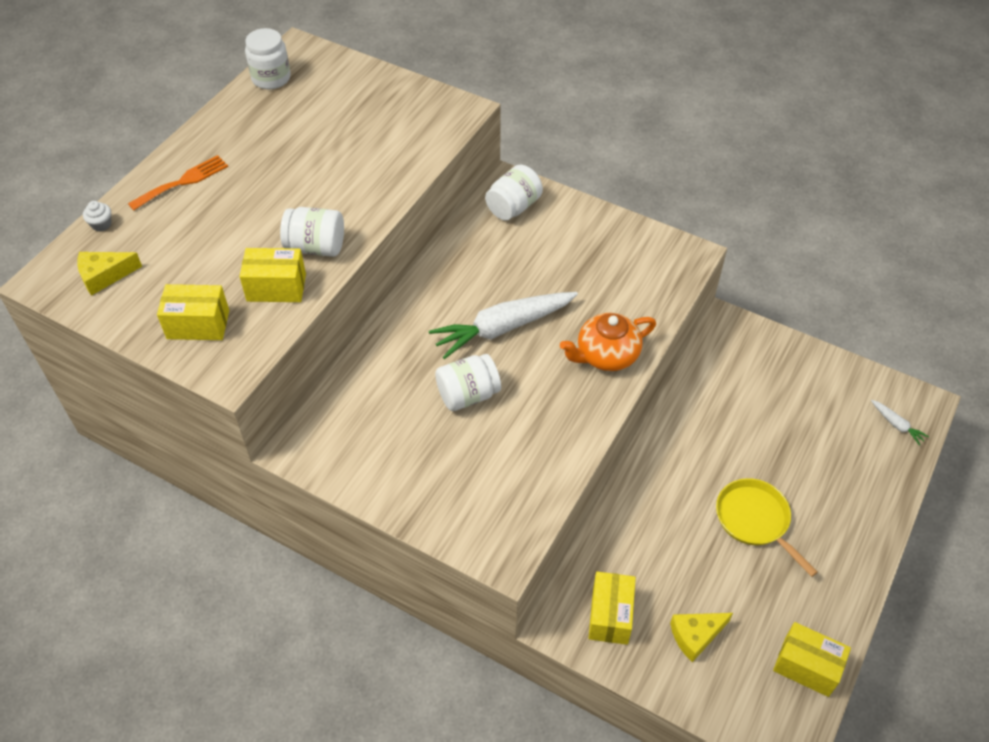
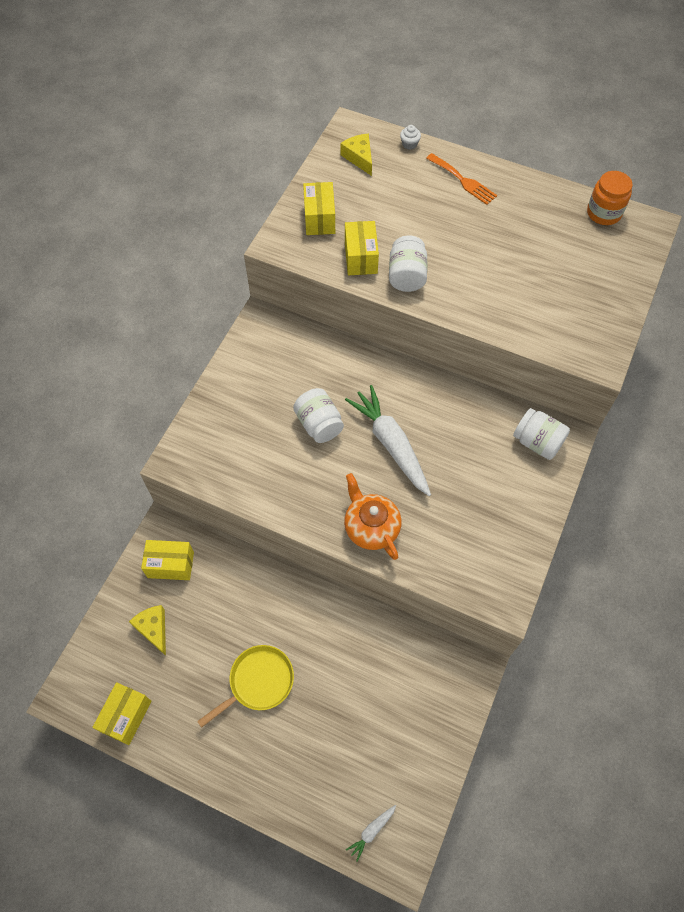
camera: 85 degrees right, 10 degrees up
white jar [245,28,291,89] -> orange jar [587,171,633,225]

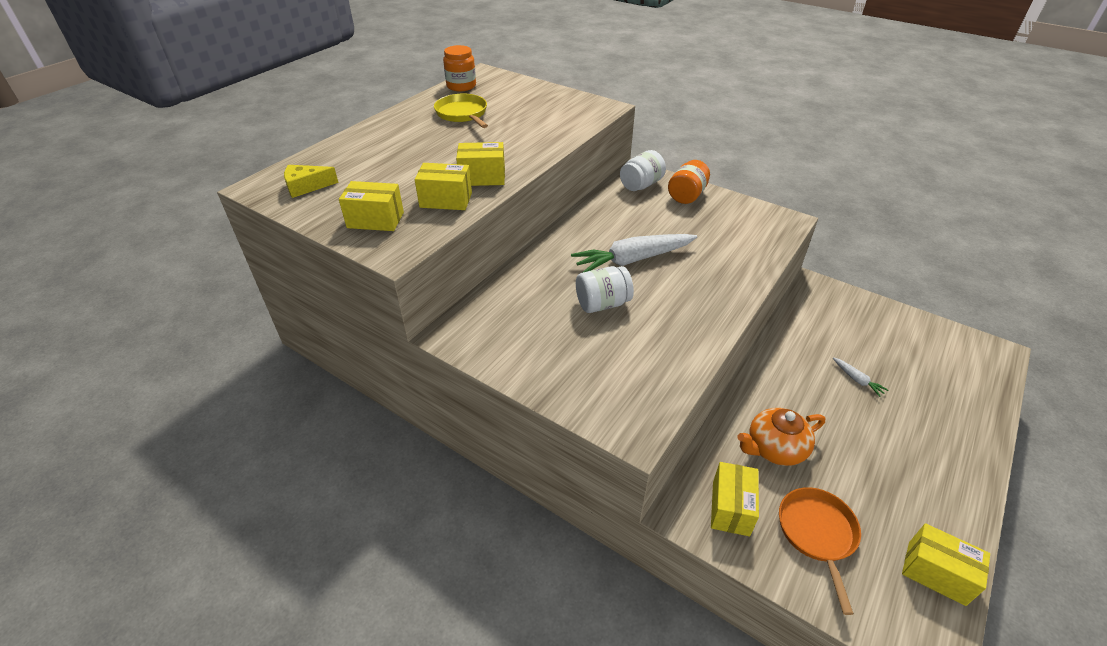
camera: 80 degrees left, 20 degrees down
yellow cheese [129,605,166,656] -> orange pan [779,487,861,615]
yellow pan [197,645,294,728] -> yellow pan moved to [434,94,488,128]
orange teapot [344,473,401,560] -> orange teapot moved to [738,408,825,466]
white carrot [346,805,396,862] -> white carrot moved to [833,357,888,397]
white jar [389,235,427,292] -> yellow box [456,142,505,186]
white cupcake [400,125,421,150] -> none
orange fork [426,153,497,205] -> none
none -> orange jar [668,160,710,204]

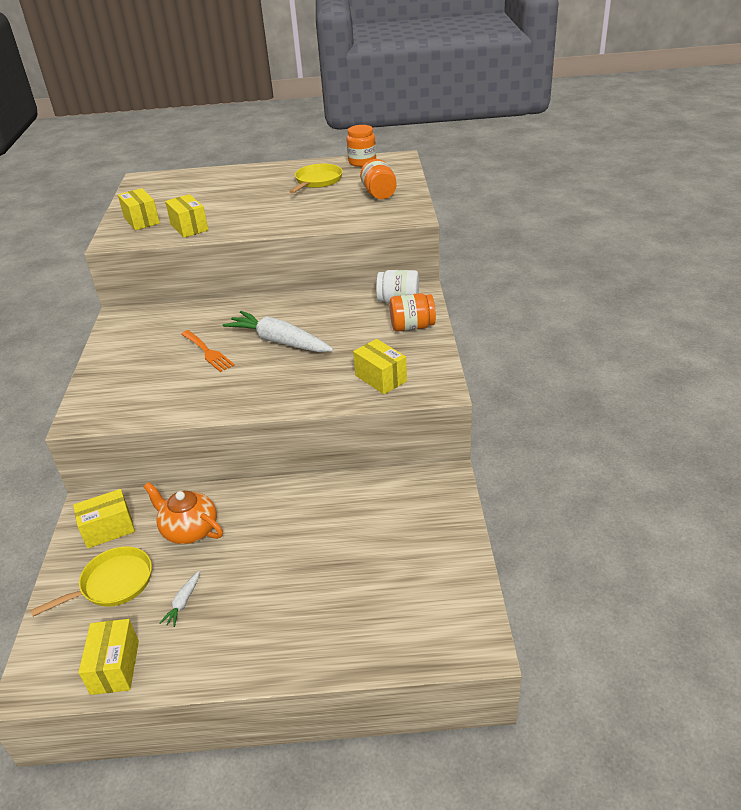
camera: 55 degrees right, 5 degrees down
yellow cheese [284,165,339,198] -> none
yellow box [456,142,505,186] -> yellow box moved to [353,339,407,394]
white jar [576,266,634,313] -> orange fork [181,330,235,372]
orange pan [779,487,861,615] -> yellow pan [30,546,152,617]
white carrot [833,357,888,397] -> white carrot moved to [160,570,200,627]
none -> orange jar [360,159,397,199]

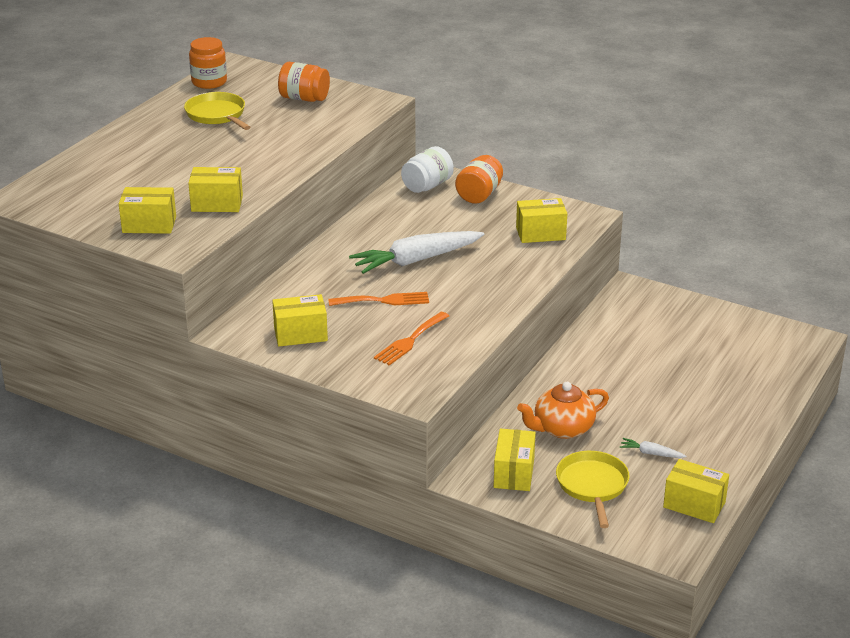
camera: 60 degrees left, 5 degrees down
white carrot [160,570,200,627] -> white carrot turned 150 degrees clockwise [620,438,687,458]
none -> yellow box [272,294,328,346]
none -> orange fork [374,312,449,365]

